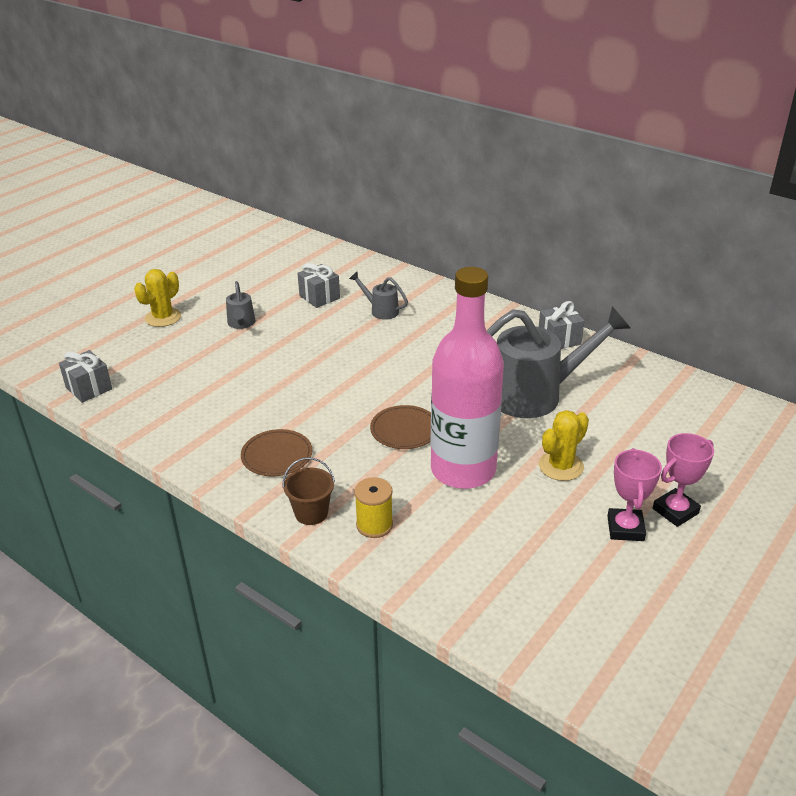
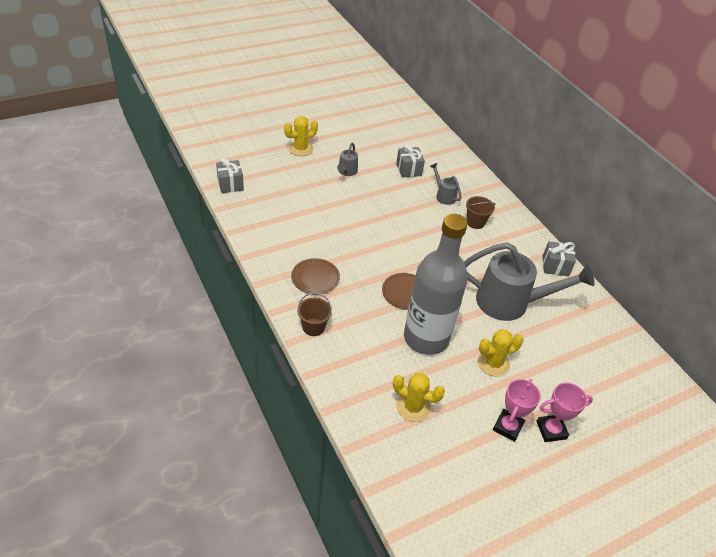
camera: 20 degrees right, 10 degrees up
yellow spool [354,477,393,538] -> none
pink bottle [431,267,504,489] -> grey bottle [404,214,468,355]
none -> yellow cactus [393,373,445,422]
none -> brown bucket [466,196,496,229]

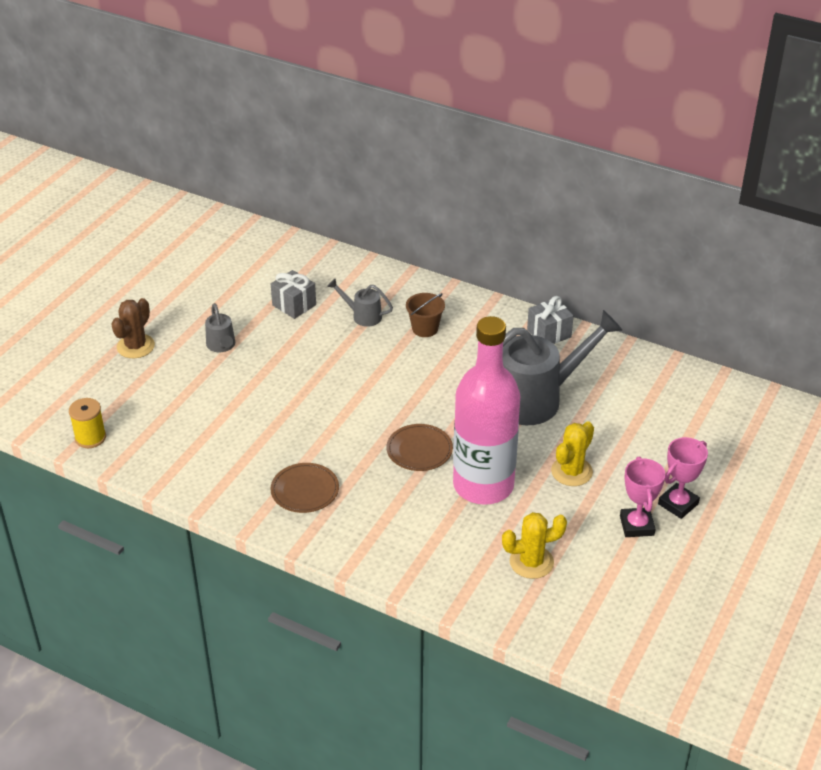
camera: 30 degrees left, 5 degrees down
grey gift [216,158,244,193] -> yellow spool [69,398,106,448]
yellow cactus [284,116,318,156] -> brown cactus [111,298,155,358]
brown bucket [297,292,332,336] -> none
grey bottle [404,214,468,355] -> pink bottle [453,316,520,505]

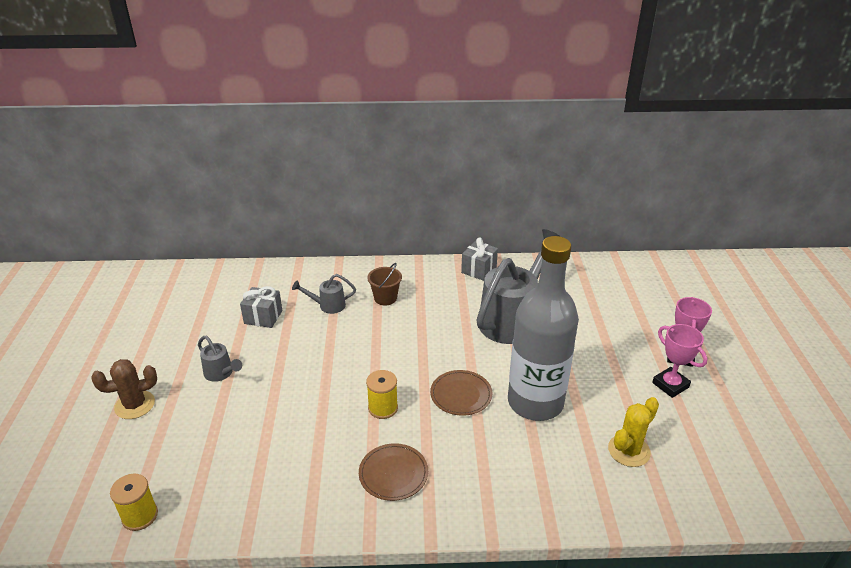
camera: 30 degrees left, 5 degrees down
brown cactus [111,298,155,358] -> brown cactus turned 75 degrees clockwise [91,359,157,419]
pink bottle [453,316,520,505] -> grey bottle [508,236,579,421]
yellow cactus [551,422,594,486] -> none
none -> yellow spool [366,370,398,419]

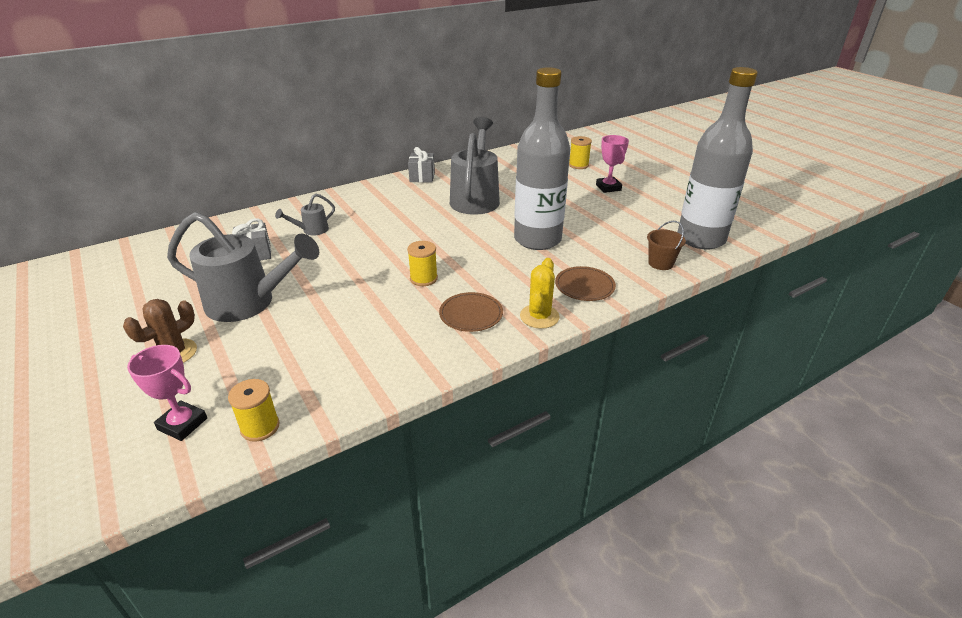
camera: 30 degrees left, 0 degrees up
grey watering can [198,336,242,382] -> grey watering can [167,212,319,322], size x2.20
brown bucket [367,263,402,306] -> brown bucket moved to [647,221,686,270]
brown plate [430,370,492,416] -> brown plate moved to [555,266,616,301]
yellow cactus [608,397,659,467] -> yellow cactus moved to [520,258,560,329]
pink trophy [652,324,707,398] -> pink trophy moved to [127,345,207,441]
none -> yellow spool [569,136,592,169]
none -> grey bottle [677,67,758,250]

